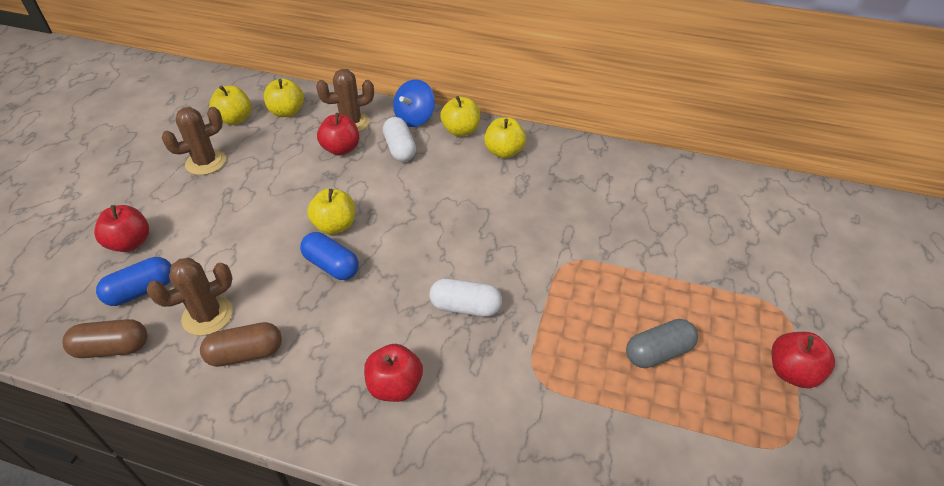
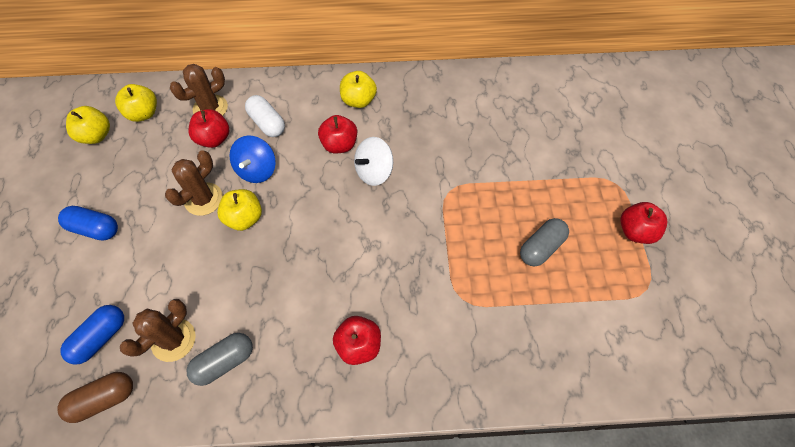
camera: 20 degrees left, 15 degrees up
red apple [94,205,149,252] -> red apple moved to [318,115,357,153]
brown cactus [162,107,226,175] -> brown cactus moved to [165,150,223,216]
brown capsule [200,322,282,367] -> grey capsule [186,333,253,386]
blue capsule [300,232,359,280] -> blue capsule moved to [58,206,118,240]
blue spinning top [393,79,435,127] -> blue spinning top moved to [229,135,276,183]
white capsule [429,278,502,317] -> none
yellow apple [440,96,480,137] -> none
none -> white spinning top [354,137,393,186]

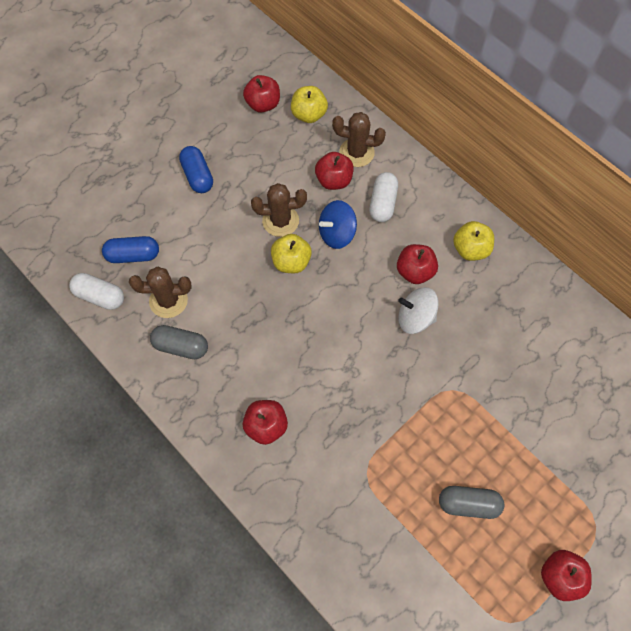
camera: 50 degrees right, 5 degrees up
brown capsule [57,372,133,423] -> white capsule [69,273,124,310]
yellow apple [66,106,110,144] -> red apple [243,75,280,113]

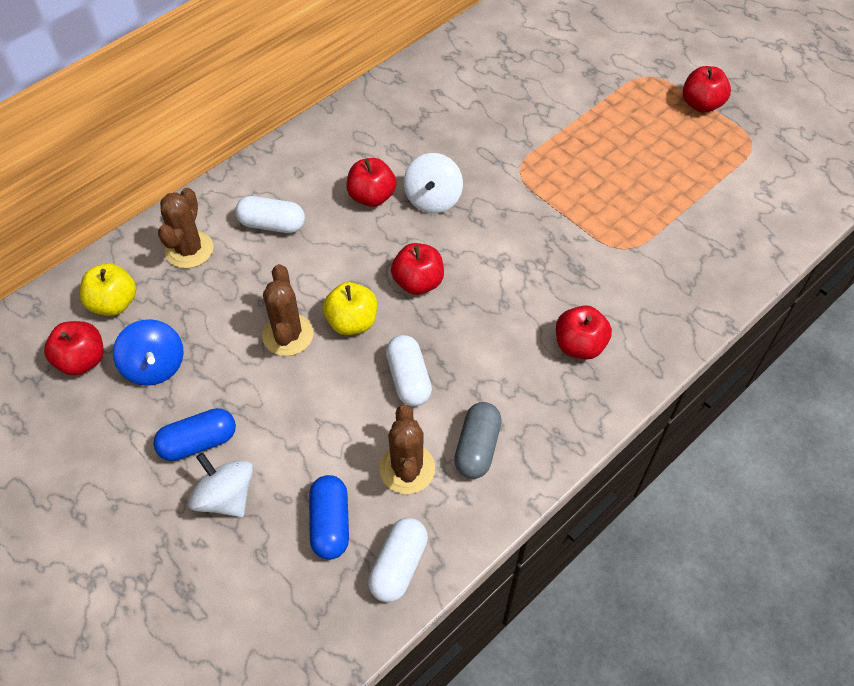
camera: 90 degrees left, 10 degrees down
red apple [315,152,354,190] -> red apple moved to [391,243,444,295]
blue spinning top [319,200,357,249] -> blue spinning top moved to [113,319,183,386]
grey capsule [439,486,504,519] -> none
yellow apple [453,221,494,261] -> none
none -> white spinning top [188,453,253,517]
none -> white capsule [386,335,432,406]

